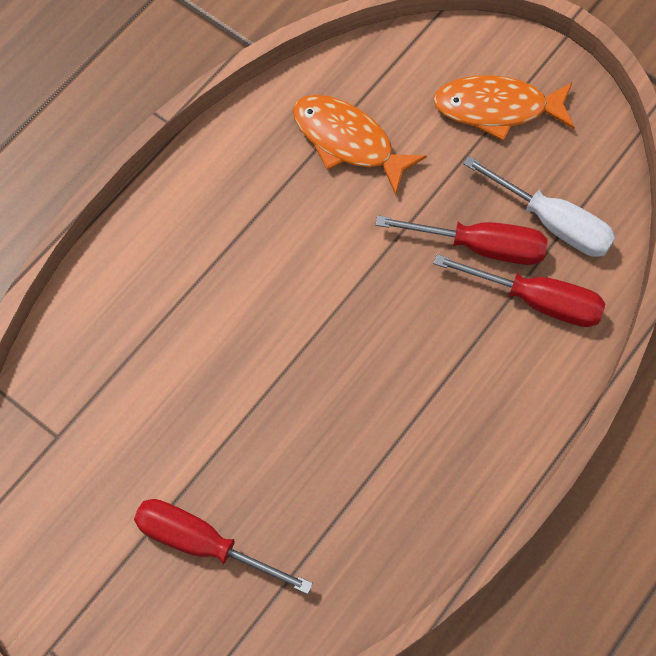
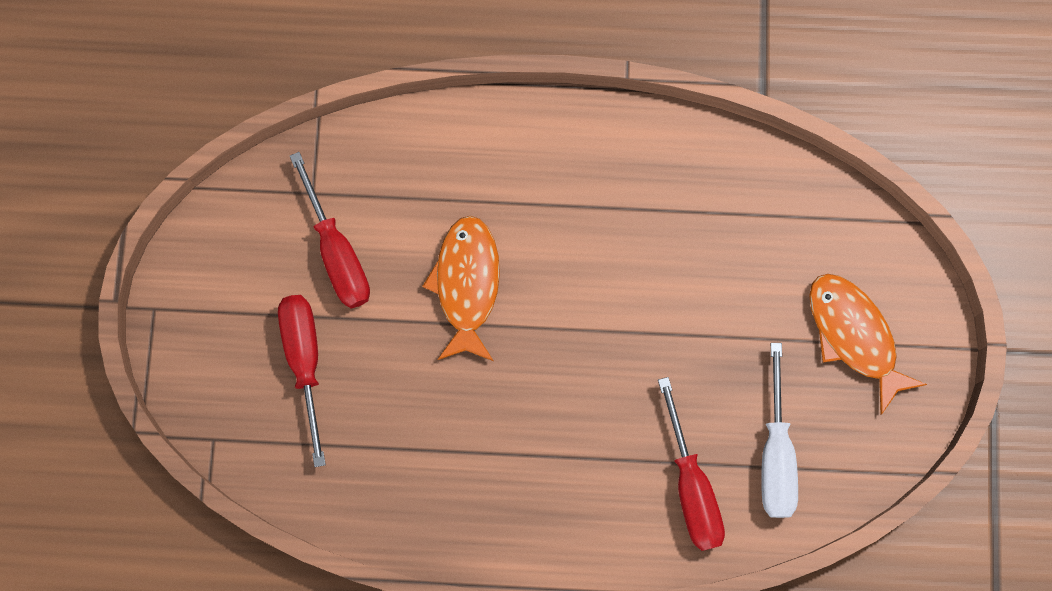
camera: 55 degrees right, 10 degrees up
orange fish [293,95,427,195] -> orange fish moved to [422,216,500,361]
red screwdriver [375,215,548,265] -> red screwdriver moved to [290,152,370,308]

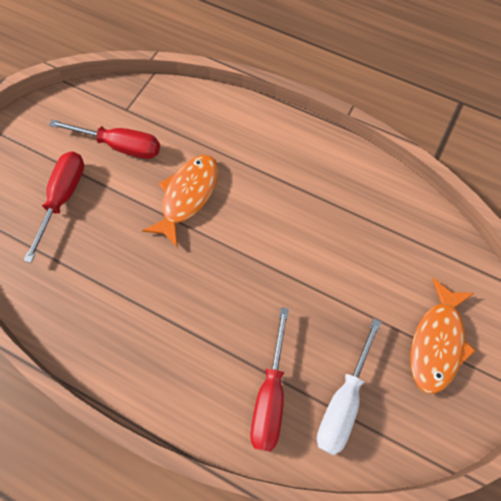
camera: 25 degrees right, 10 degrees down
red screwdriver [290,152,370,308] -> red screwdriver turned 75 degrees counterclockwise [49,119,160,159]
orange fish [809,274,927,415] -> orange fish turned 150 degrees counterclockwise [411,278,476,394]

